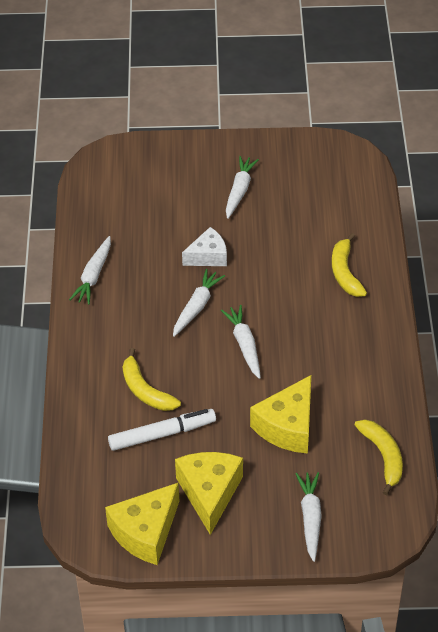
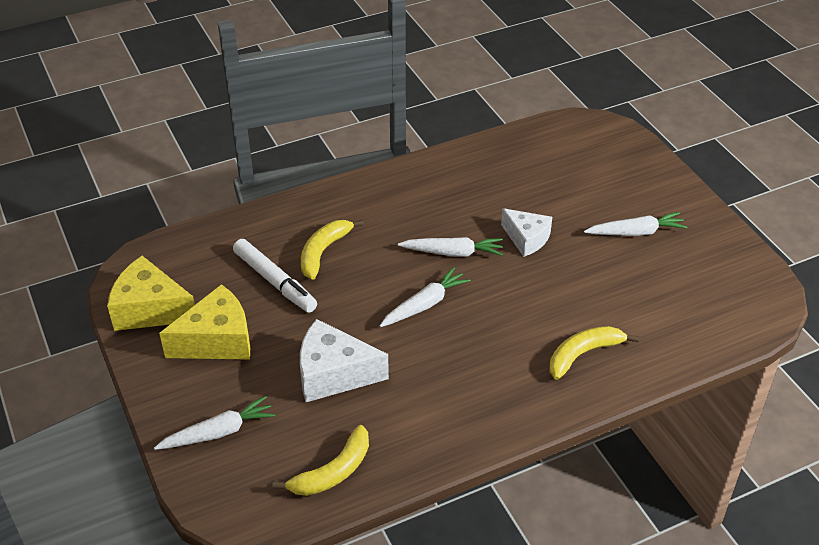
camera: 65 degrees right, 5 degrees down
white carrot [69,236,111,305] -> none
yellow cheese [250,375,311,454] -> white cheese [300,319,389,403]

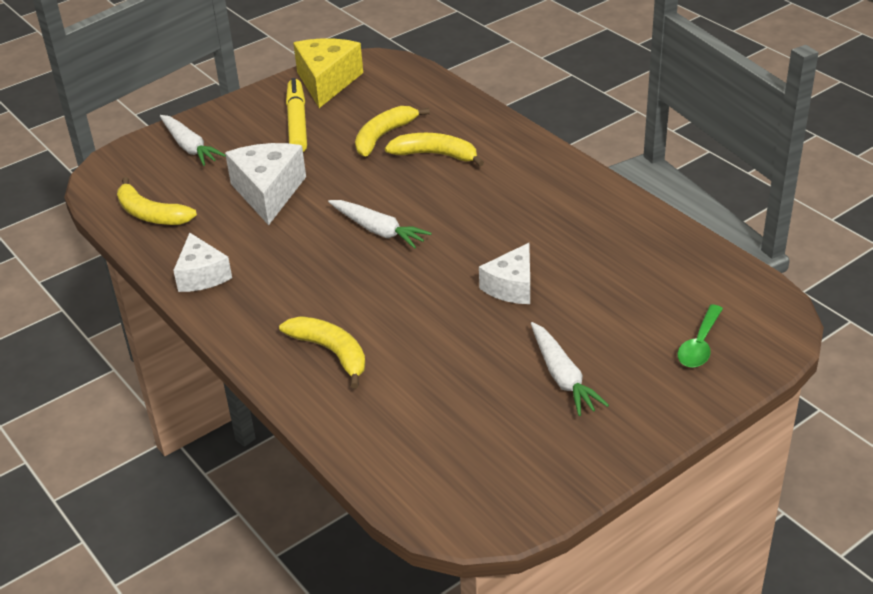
camera: 80 degrees right, 5 degrees down
yellow cheese [159,284,250,360] -> yellow marker [286,78,307,152]
white marker [233,239,317,313] -> yellow banana [355,106,430,157]
white carrot [398,237,503,257] -> none
none -> white cheese [173,233,232,292]
none -> green spoon [677,305,723,368]

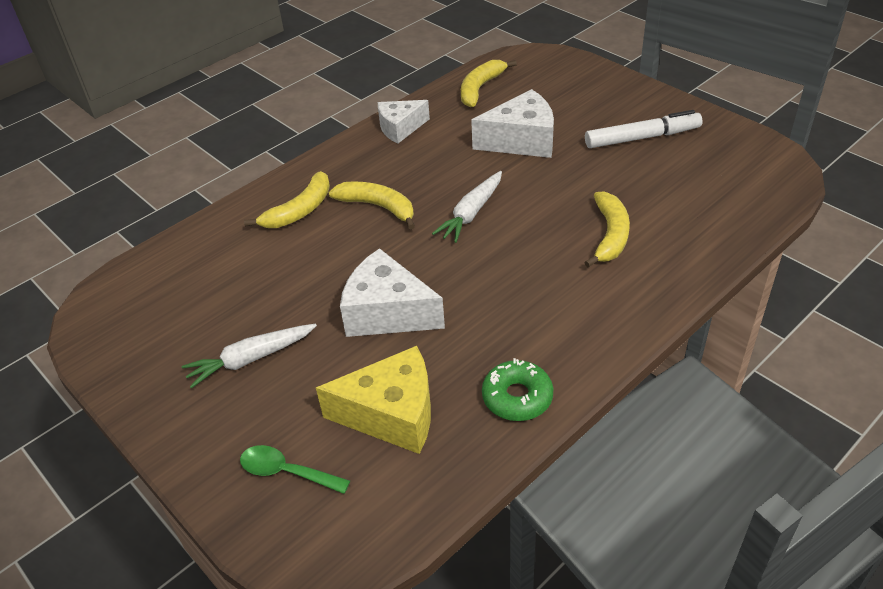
camera: 85 degrees right, 5 degrees up
white carrot [160,115,226,166] -> none
yellow marker [286,78,307,152] -> white marker [585,110,703,148]
yellow cheese [293,38,363,108] -> yellow cheese moved to [316,346,431,454]
yellow banana [355,106,430,157] -> yellow banana moved to [328,182,415,230]
white cheese [479,243,530,304] -> white cheese [340,248,445,337], size x1.51
none -> green donut [482,358,553,421]

